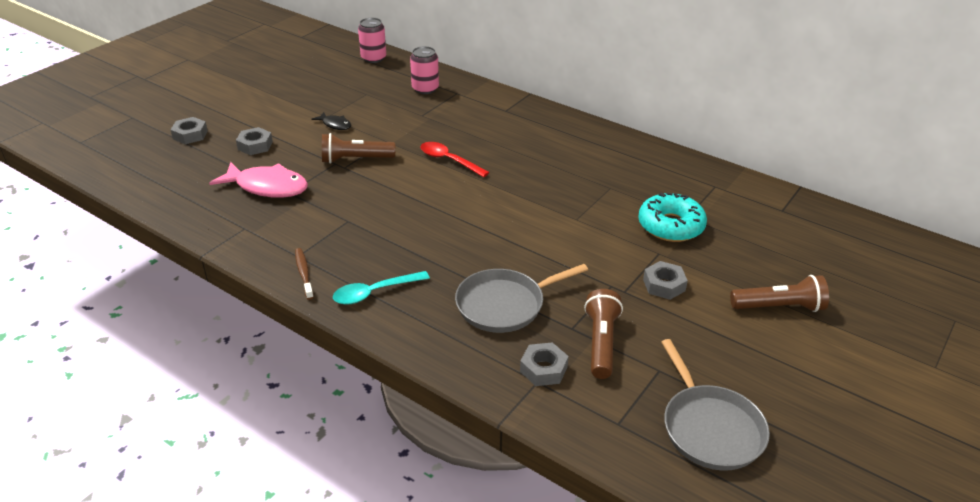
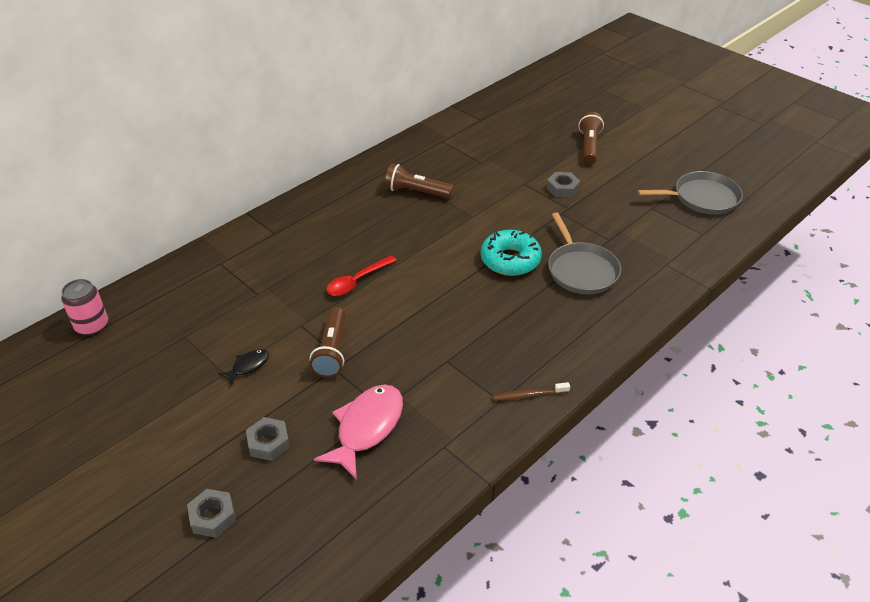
camera: 80 degrees left, 5 degrees up
turquoise spoon [333,271,430,305] -> none
pink can [410,46,439,94] -> none
grey nut [520,343,569,386] -> none
brown flashlight [584,289,623,379] -> brown flashlight moved to [385,163,453,198]
turquoise donut [638,193,707,242] -> turquoise donut moved to [480,230,542,276]

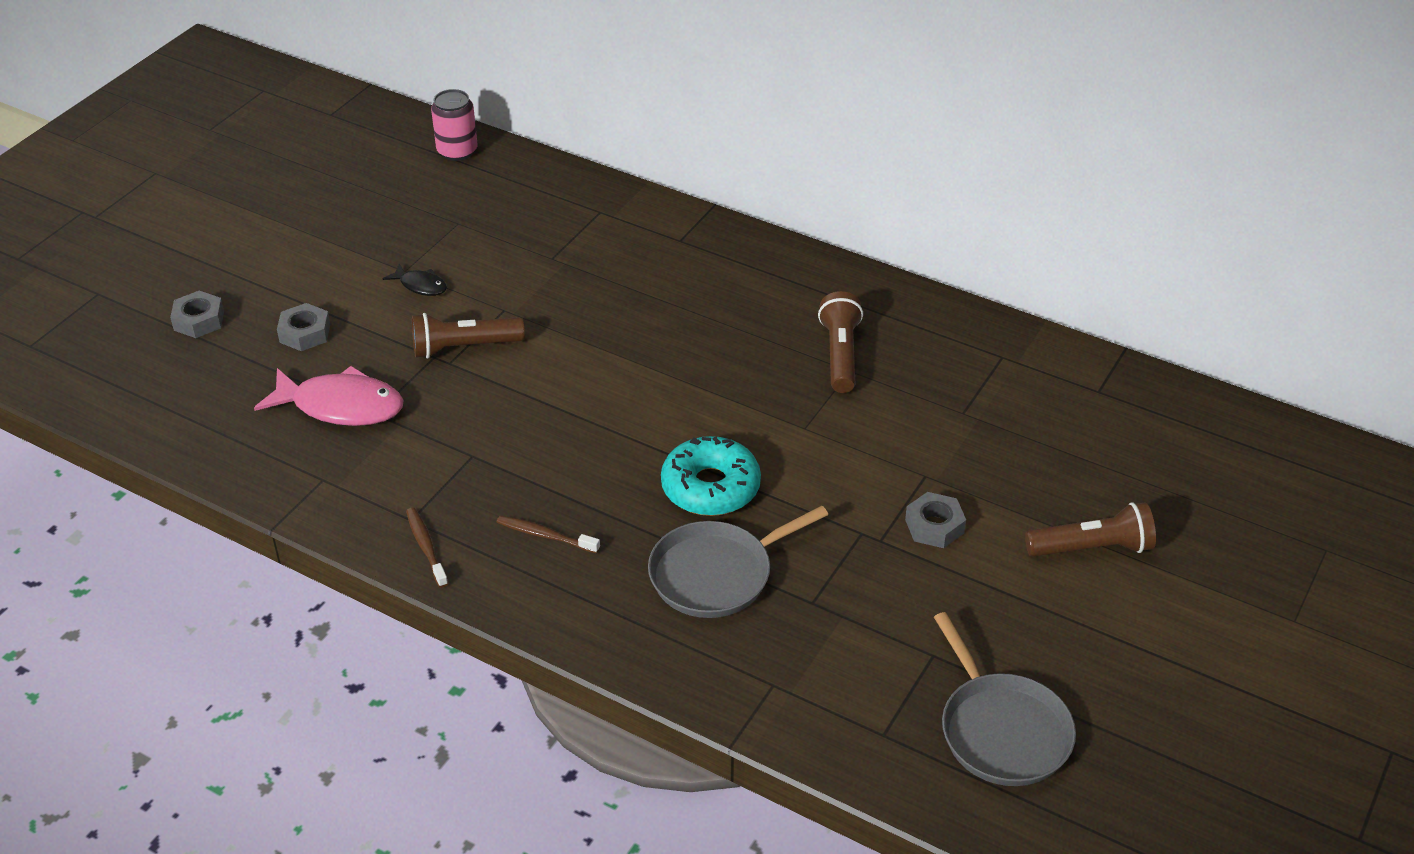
camera: 75 degrees right, 0 degrees up
red spoon [326,255,397,296] -> none
none -> brown toothbrush [497,516,600,554]

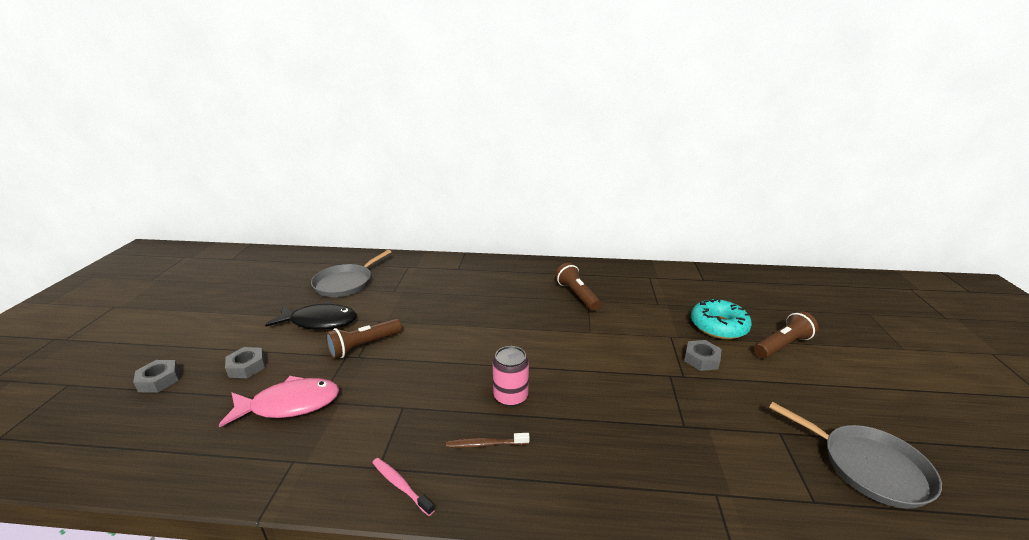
camera: 25 degrees left, 15 degrees down
black fish [382,264,447,296] -> black fish [265,301,357,330], size x2.01
brown toothbrush [406,508,448,588] -> pink toothbrush [372,458,435,516]
pink can [431,89,477,161] -> pink can moved to [493,346,529,407]
grey pan [648,506,828,618] -> grey pan moved to [311,250,391,297]
turquoise donut [661,436,761,516] -> turquoise donut moved to [691,298,752,339]

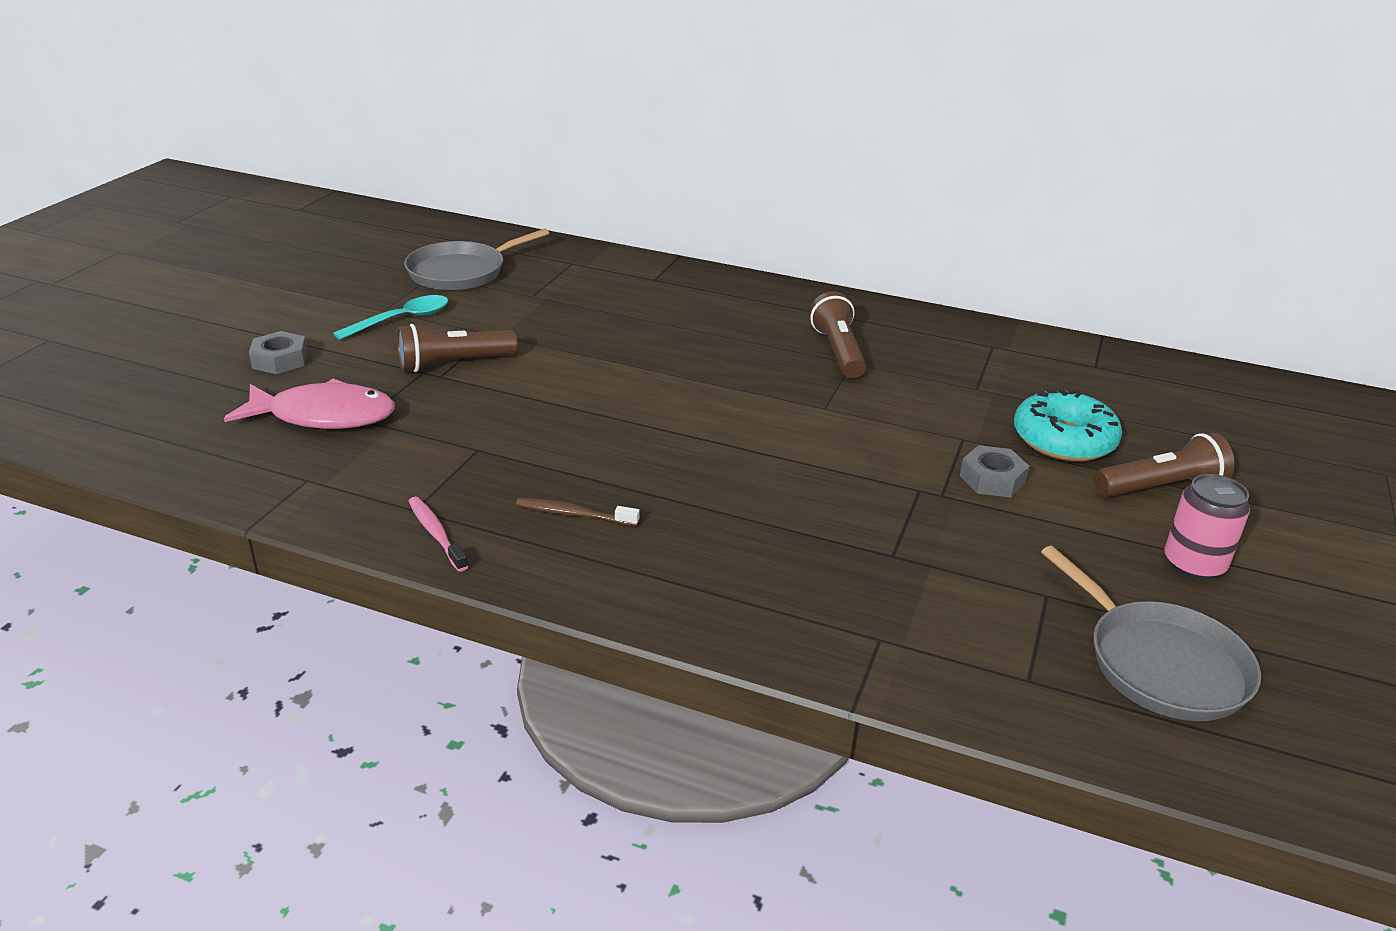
camera: 15 degrees right, 5 degrees up
grey nut [133,360,179,392] -> none
black fish [265,301,357,330] -> turquoise spoon [333,295,448,340]
pink can [493,346,529,407] -> pink can moved to [1164,474,1250,580]

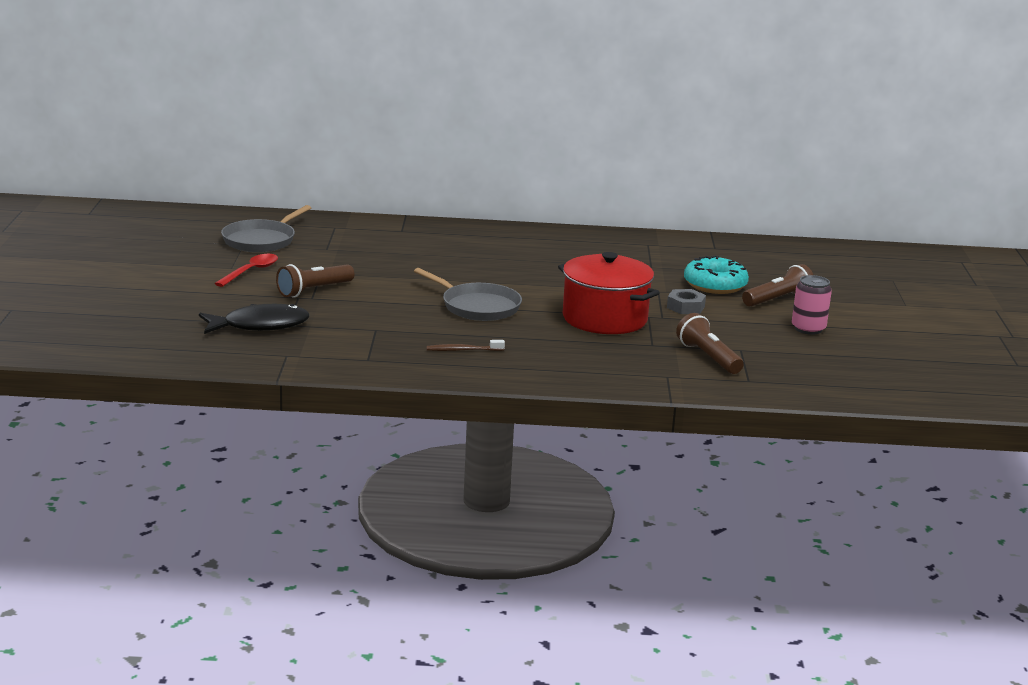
camera: 20 degrees left, 10 degrees down
pink fish [224,379,395,429] -> black fish [199,304,310,334]
grey nut [249,331,308,374] -> none
turquoise spoon [333,295,448,340] -> red spoon [214,254,278,287]
pink toothbrush [409,497,468,572] -> none
brown flashlight [810,291,866,379] -> brown flashlight moved to [676,313,744,374]
grey pan [1041,546,1261,721] -> grey pan moved to [414,268,522,321]
none -> red pot [558,252,660,334]

